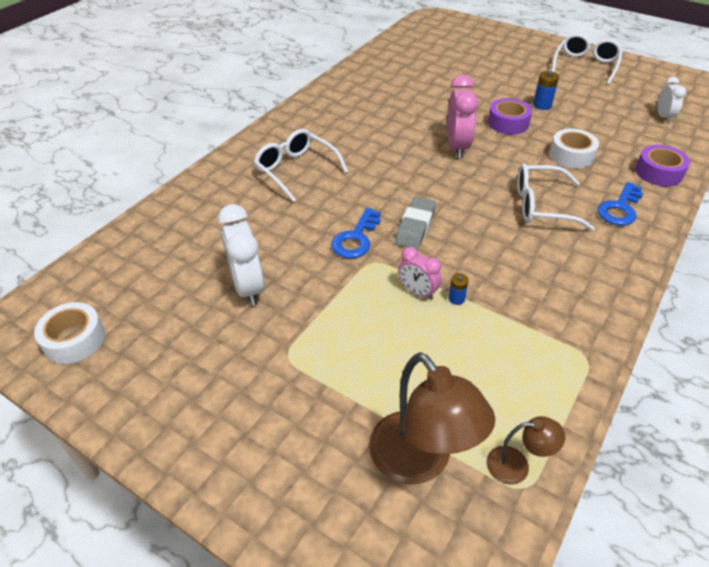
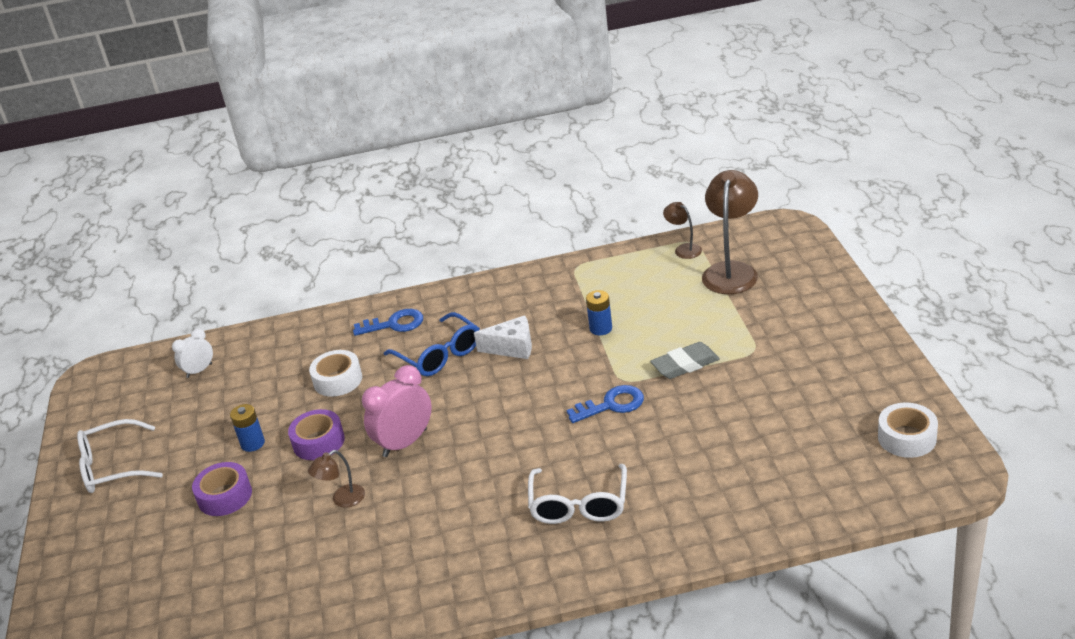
camera: 130 degrees left, 10 degrees down
white clock [218,204,264,306] -> none
grey eraser [395,197,436,249] -> grey eraser moved to [650,342,720,379]
pink clock [398,247,442,300] -> none
blue battery [449,273,469,305] -> blue battery [586,290,612,335], size x1.59
white glasses [517,163,595,231] -> blue glasses [384,312,480,376]
purple tape [635,145,690,186] -> purple tape moved to [192,462,252,516]
none -> brown lamp [308,450,365,508]
none -> white cheese [474,315,532,359]

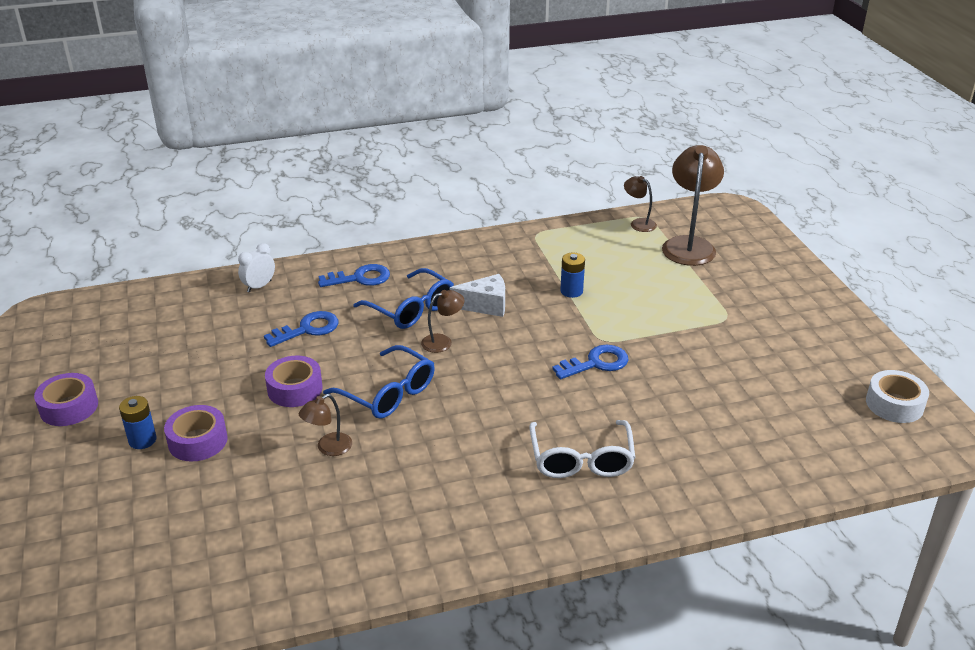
camera: 10 degrees left, 0 degrees up
white glasses [77,419,163,493] -> purple tape [34,373,98,426]
white clock [172,329,213,378] -> white clock moved to [238,243,275,293]
blue battery [230,404,265,452] -> blue battery moved to [119,396,157,449]
white tape [309,350,362,397] -> blue key [264,311,339,347]
pink clock [362,365,432,457] -> blue glasses [323,345,435,419]
grey eraser [650,342,720,379] -> none
none -> brown lamp [421,290,465,353]

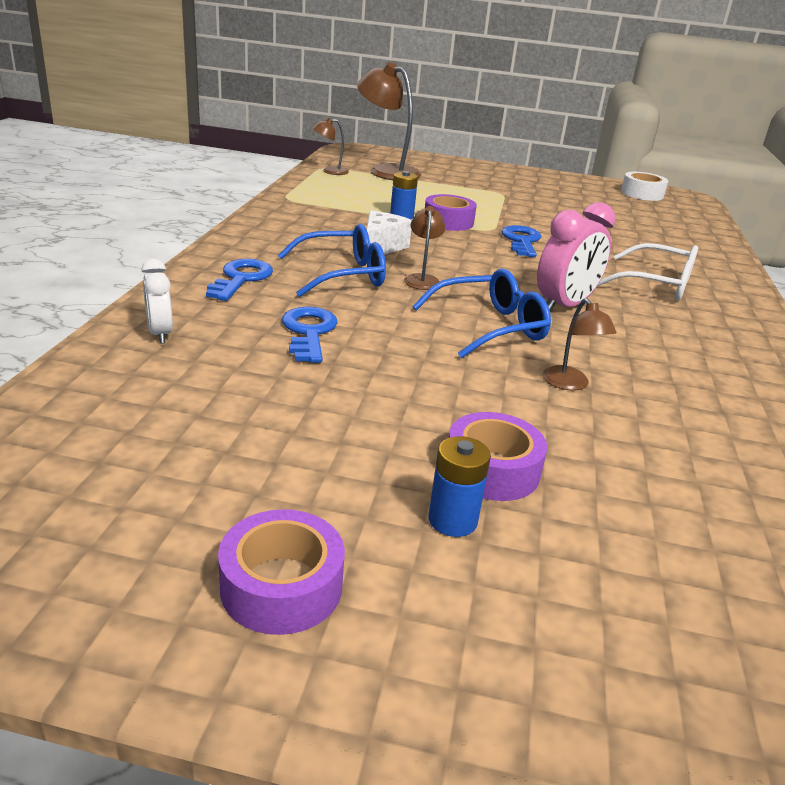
camera: 65 degrees left, 5 degrees down
purple tape [265,356,323,407] -> purple tape moved to [425,194,477,231]
none -> pink clock [537,202,615,311]

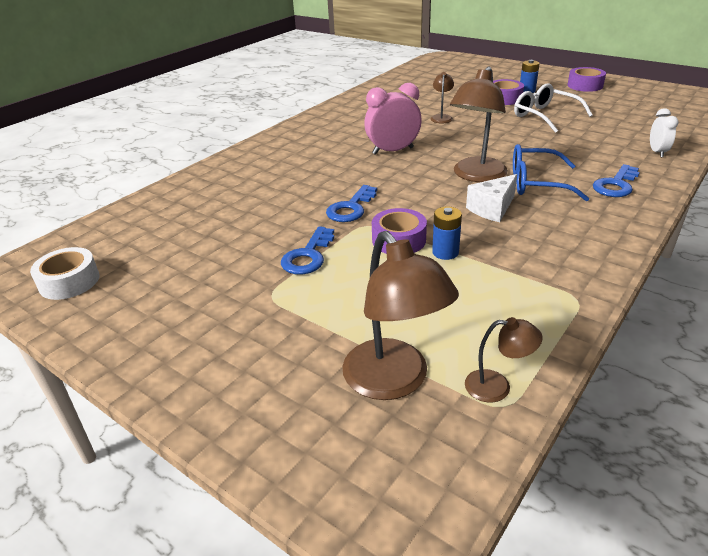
camera: 150 degrees left, 5 degrees up
blue key [282,307,338,363] -> blue key moved to [281,226,334,275]
brown lamp [404,206,445,290] -> brown lamp [450,66,508,182], size x1.99
blue glasses [412,269,551,358] -> none
white glasses [597,243,698,301] -> white glasses moved to [514,83,593,133]

